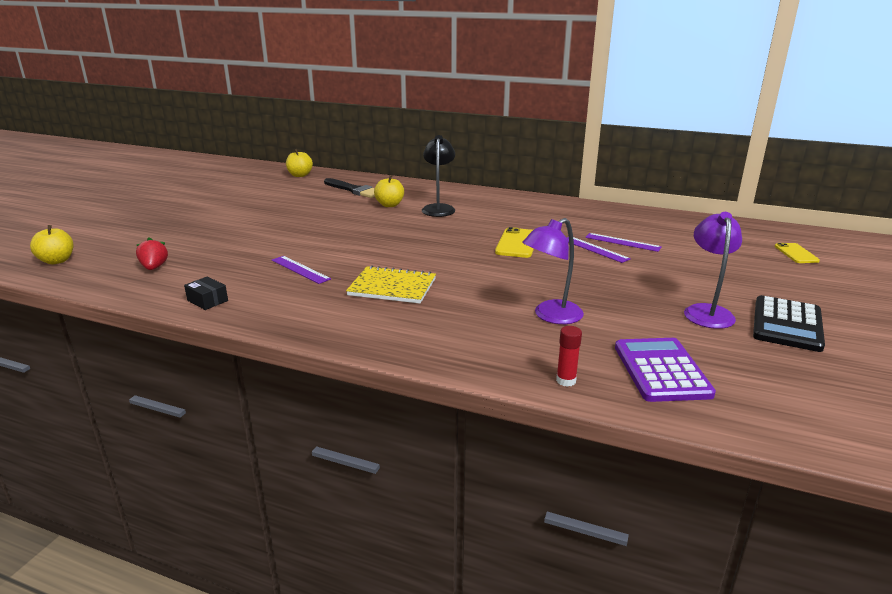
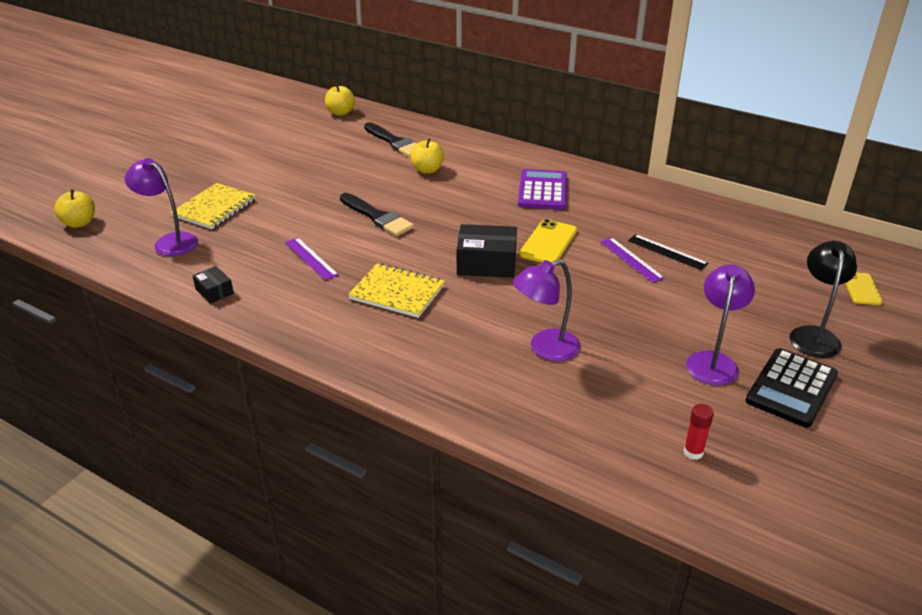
camera: 10 degrees right, 10 degrees up
red strawberry [136,238,168,270] -> purple lamp [125,158,198,256]
black lamp [422,135,455,217] -> black lamp moved to [790,241,857,358]
red glue stick [556,326,582,387] -> red glue stick moved to [683,404,714,460]
purple ruler [585,233,662,252] -> black ruler [628,234,709,270]
purple calculator [615,338,716,402] -> purple calculator moved to [518,169,567,210]
none -> yellow notebook [170,183,256,229]
none -> black brush [340,193,414,236]
none -> black box [457,224,517,278]

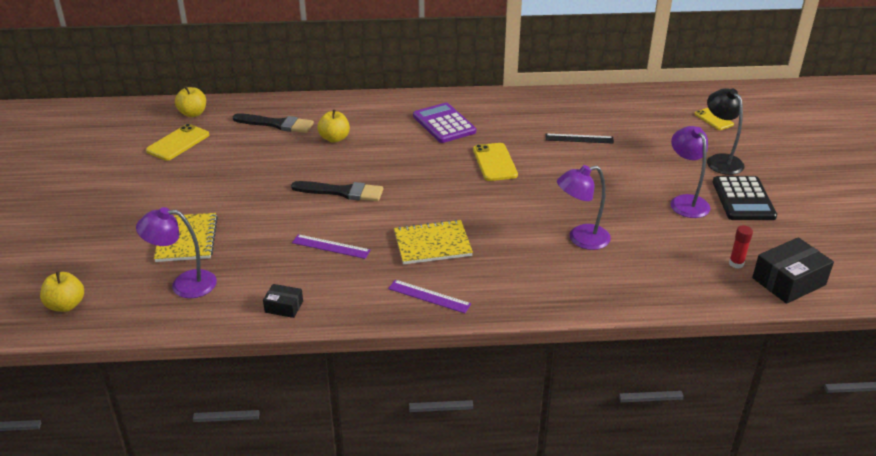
camera: 35 degrees left, 0 degrees up
black box [457,224,517,278] -> black box moved to [752,237,834,304]
purple lamp [513,259,581,361] -> purple lamp turned 45 degrees clockwise [557,165,611,250]
purple ruler [600,238,665,283] -> purple ruler moved to [388,280,471,313]
none -> yellow phone [146,124,209,161]

